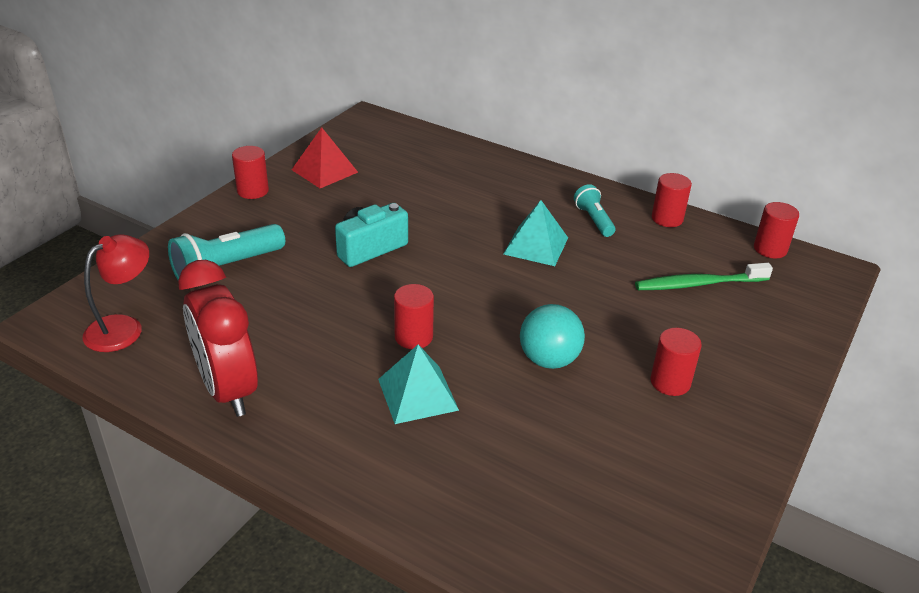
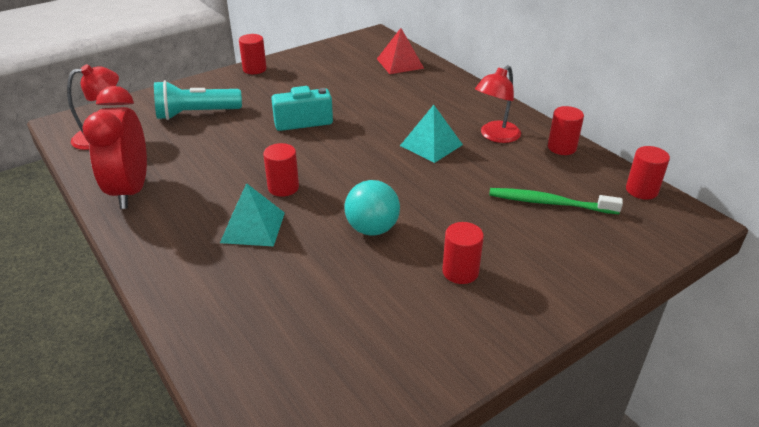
camera: 25 degrees right, 0 degrees up
red pyramid [292,127,358,188] -> red pyramid moved to [377,28,424,74]
turquoise flashlight [574,184,616,237] -> red lamp [475,65,521,143]

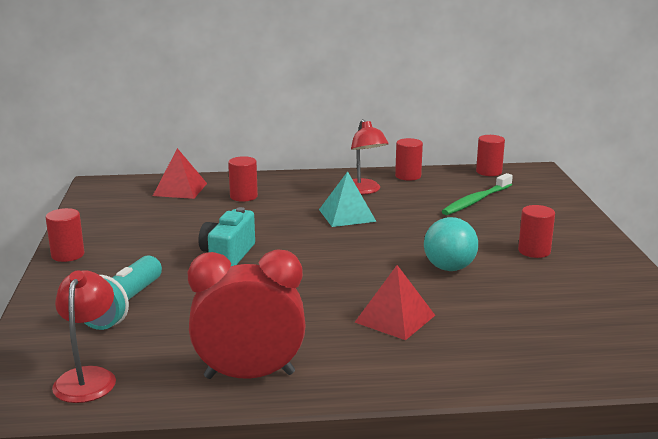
camera: 60 degrees left, 15 degrees down
red clock [82,86,147,209] -> red clock turned 150 degrees clockwise [188,249,306,379]
turquoise pyramid [220,183,285,246] -> red pyramid [355,265,435,340]
red cylinder [263,143,299,197] -> red cylinder moved to [228,156,258,202]

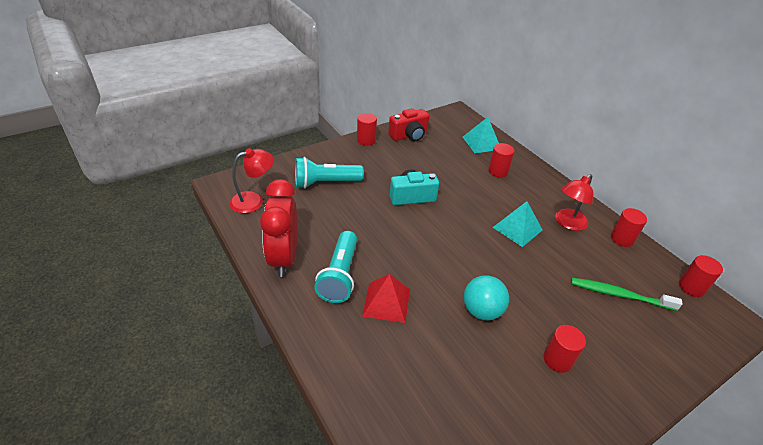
camera: 60 degrees right, 20 degrees up
red pyramid [153,148,207,199] -> turquoise pyramid [463,117,499,153]
red clock [188,249,306,379] -> red clock turned 150 degrees counterclockwise [260,179,297,277]
none -> turquoise flashlight [314,231,357,303]
none -> red camera [388,108,429,141]

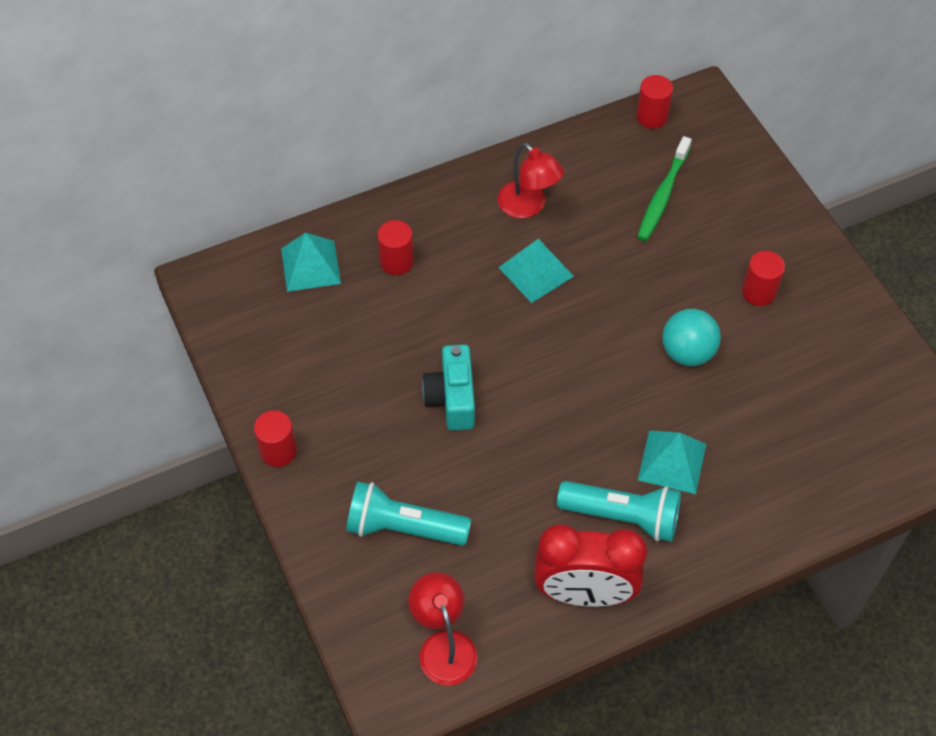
camera: 80 degrees left, 15 degrees up
turquoise flashlight [295,157,364,188] -> turquoise flashlight turned 105 degrees clockwise [346,481,471,546]
red pyramid [362,274,410,323] -> turquoise pyramid [638,431,706,494]
red camera [388,108,429,141] -> none
red cylinder [611,208,647,247] -> none

